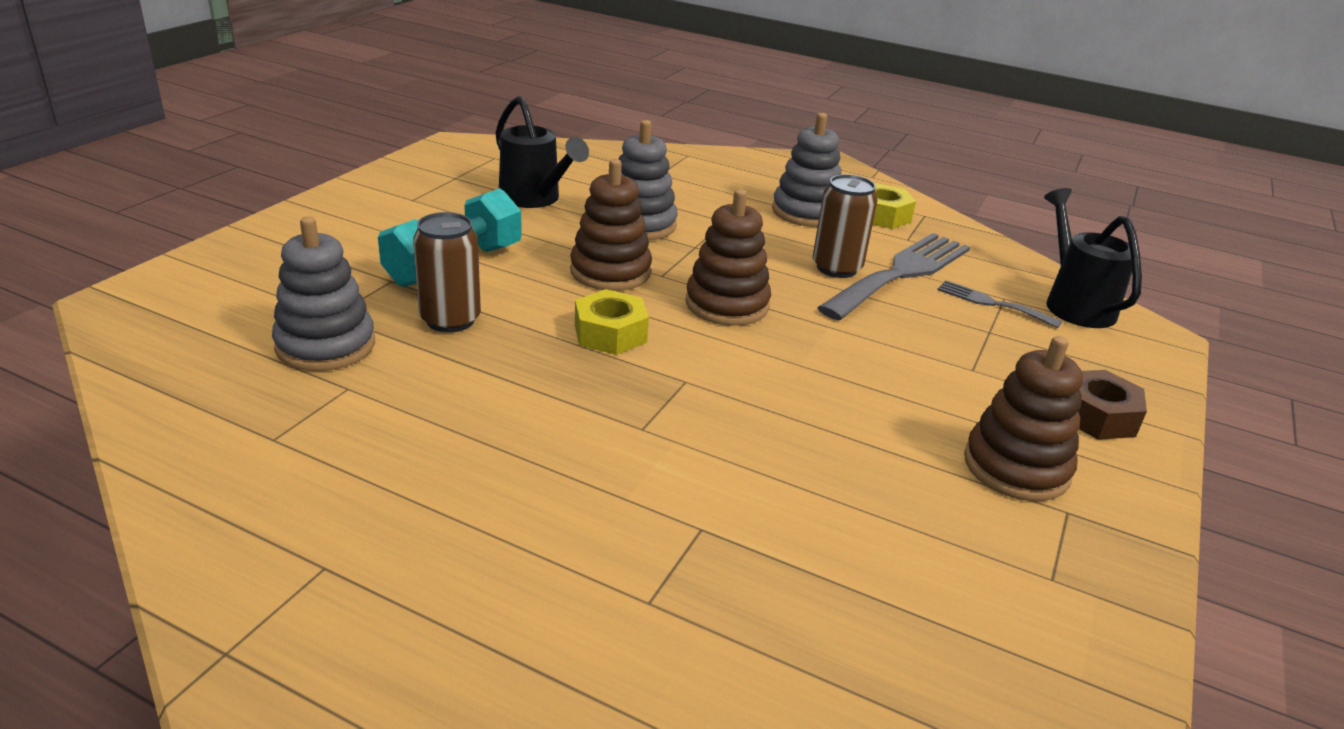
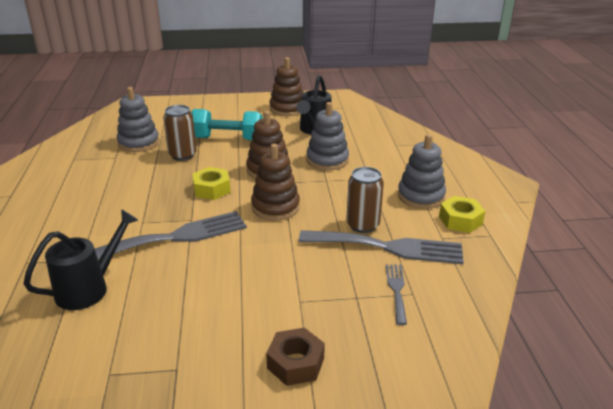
camera: 60 degrees right, 0 degrees up
brown stacking toy [964,336,1083,501] -> brown stacking toy moved to [269,57,303,116]
black watering can [1044,188,1142,328] -> black watering can moved to [23,209,138,310]
none -> grey fork [95,211,247,260]

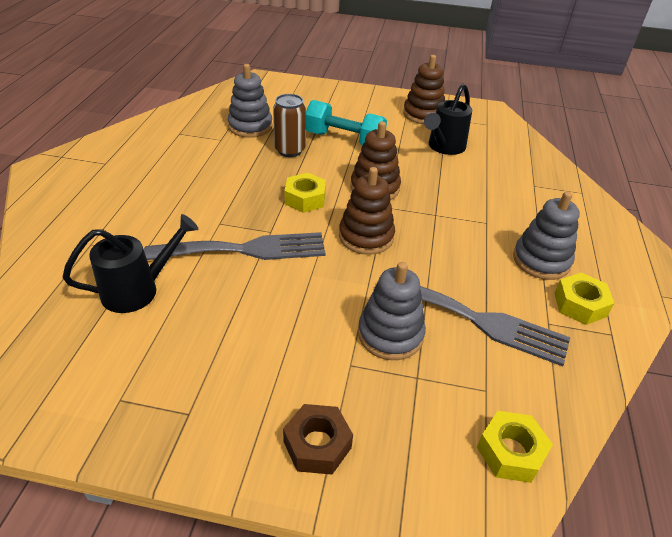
camera: 15 degrees right, 10 degrees up
grey stacking toy [306,102,349,170] -> grey stacking toy moved to [358,262,426,360]
brown can [346,167,384,233] -> none
grey fork [386,264,407,325] -> none
none -> yellow nut [477,411,553,483]

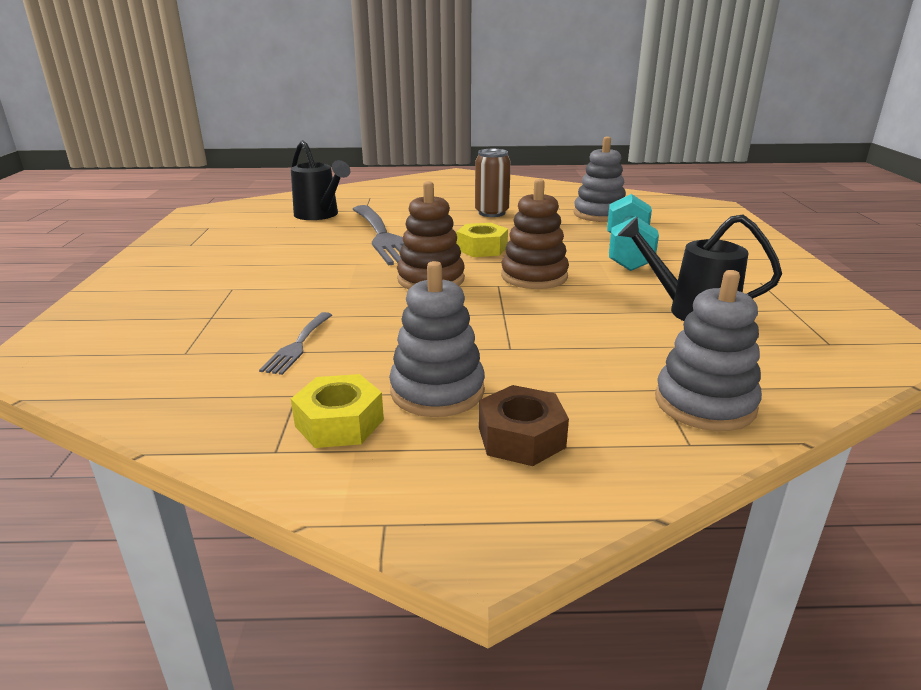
camera: 80 degrees right, 15 degrees down
brown can [273,94,306,157] -> brown can moved to [475,149,511,217]
brown nut [283,404,353,474] -> brown nut moved to [479,385,569,466]
grey stacking toy [358,262,426,360] -> grey stacking toy moved to [655,270,762,431]
grey fork [377,280,570,366] -> grey fork [259,312,332,375], size x0.49
brown stacking toy [403,55,445,124] -> none
yellow nut [477,411,553,483] -> none

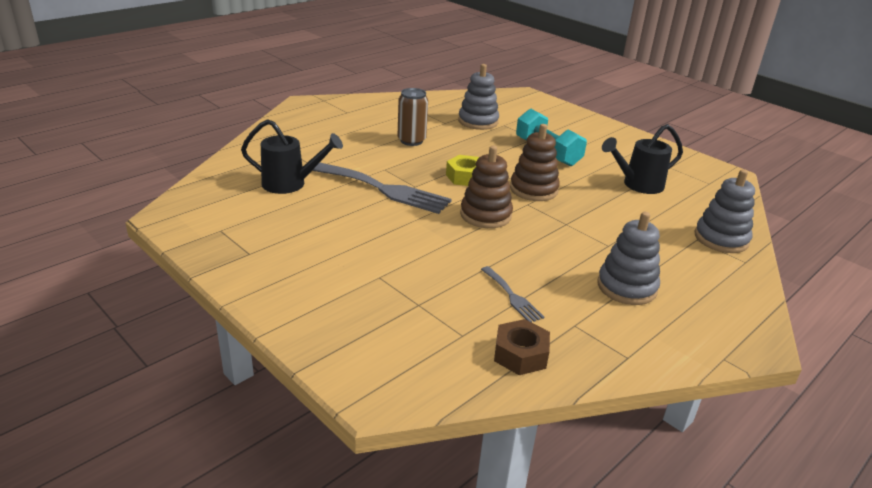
camera: 45 degrees left, 5 degrees up
yellow nut [291,374,384,448] -> none
brown nut [479,385,569,466] -> brown nut moved to [494,319,550,375]

